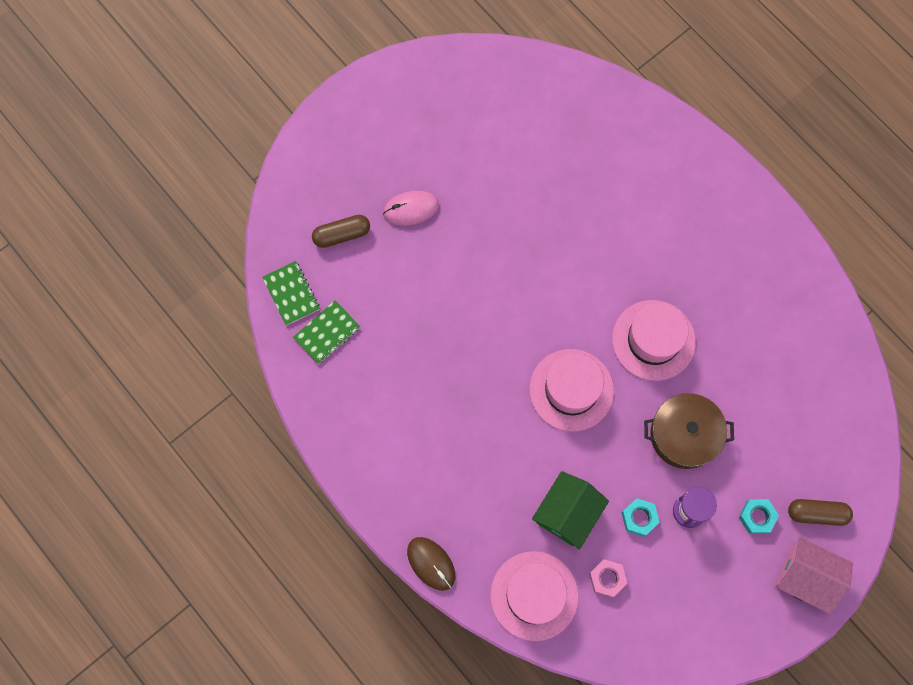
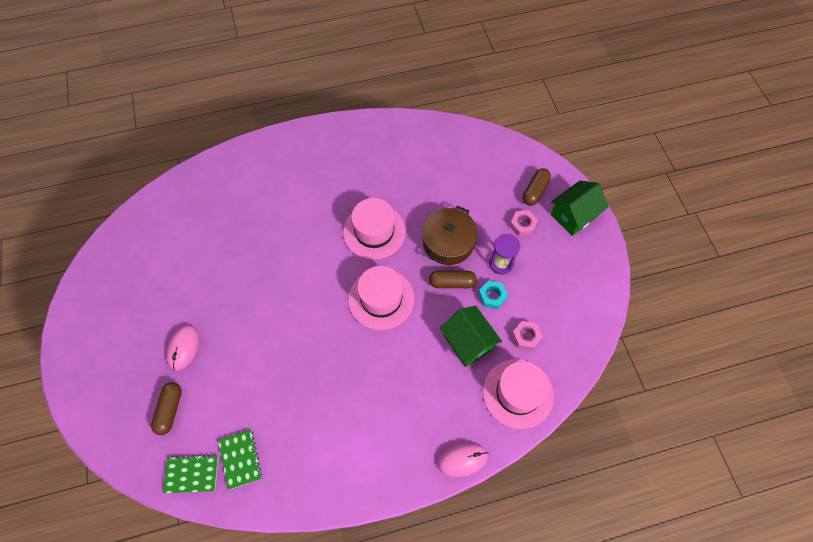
camera: 65 degrees left, 10 degrees down
brown mouse [407,537,455,591] -> pink mouse [438,443,488,477]
turquoise nut [738,499,779,534] -> pink nut [510,210,538,236]
pink house [775,537,853,615] -> green house [551,180,608,236]
none -> brown capsule [429,271,477,288]

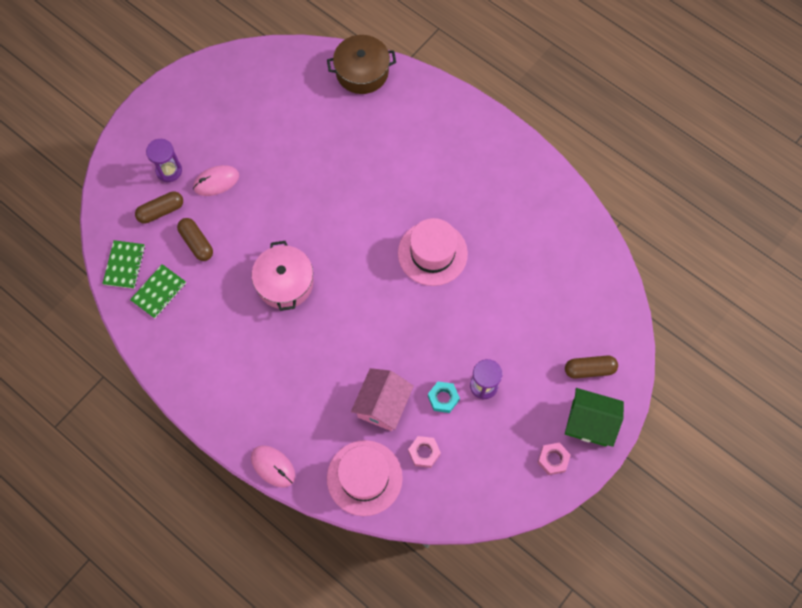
camera: 55 degrees right, 5 degrees up
green notebook [163,455,218,493] -> green notebook turned 45 degrees clockwise [102,240,145,289]
pink hat [348,266,414,330] -> none
brown pot [422,206,478,265] -> brown pot moved to [327,35,396,94]
brown capsule [429,271,477,288] -> brown capsule moved to [177,218,213,261]
green house [440,306,502,367] -> pink house [351,368,414,431]
pink nut [510,210,538,236] -> pink nut moved to [537,442,571,475]
none -> purple hourglass [146,139,182,182]
none -> pink pot [252,241,314,311]

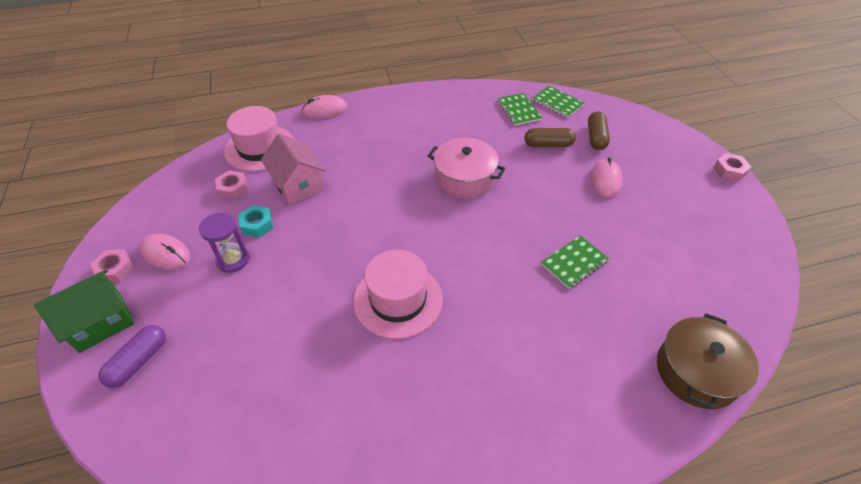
camera: 125 degrees right, 20 degrees down
purple hourglass [146,139,182,182] -> none
brown capsule [565,356,618,379] -> purple capsule [99,325,166,388]
none -> pink mouse [140,234,190,270]
none -> green notebook [541,235,609,289]
none -> pink nut [713,153,751,182]

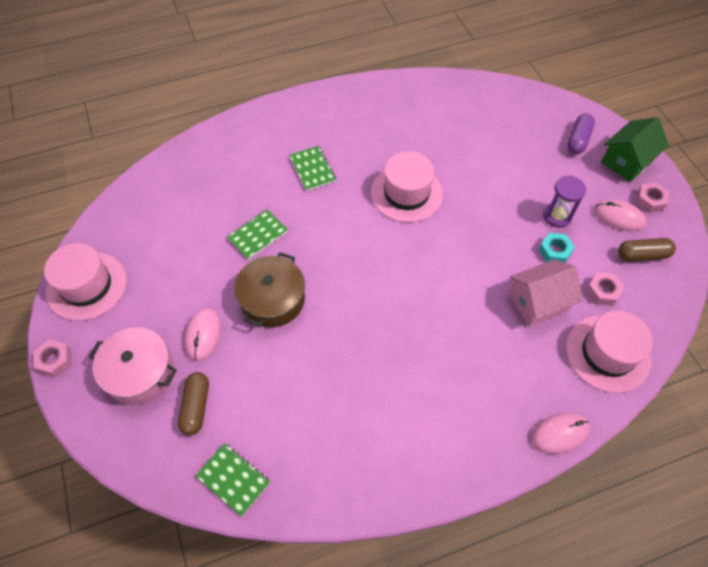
camera: 175 degrees right, 10 degrees up
pink house [261,134,326,205] -> pink house turned 75 degrees counterclockwise [509,260,583,327]
pink pot [428,138,505,199] -> pink pot moved to [89,327,177,405]
green notebook [497,93,542,126] -> green notebook moved to [289,146,336,191]
brown capsule [525,128,576,147] -> brown capsule moved to [618,238,676,261]
brown pot [657,313,759,409] -> brown pot moved to [234,252,305,328]
none -> pink hat [44,243,127,321]

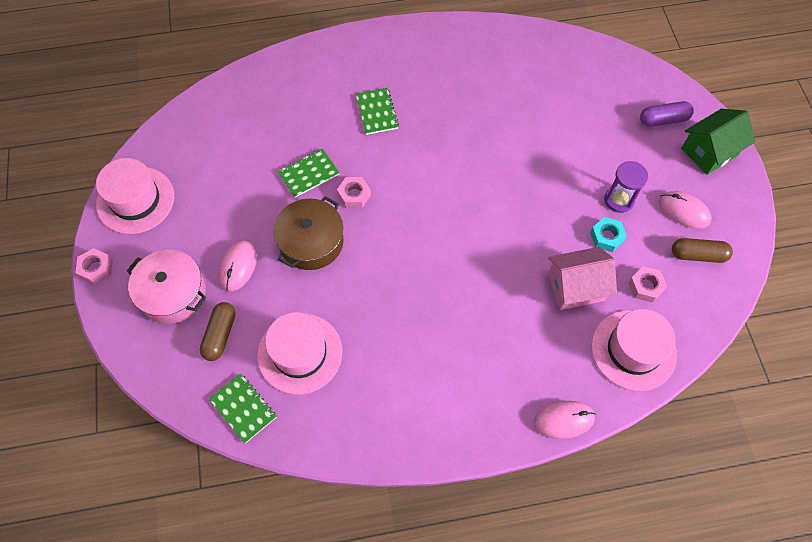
camera: 10 degrees right, 5 degrees up
pink hat [371,151,443,223] -> pink hat moved to [257,312,342,395]
purple capsule [567,113,595,154] -> purple capsule turned 45 degrees clockwise [640,101,694,127]
pink nut [636,182,670,213] -> pink nut moved to [337,177,371,208]

